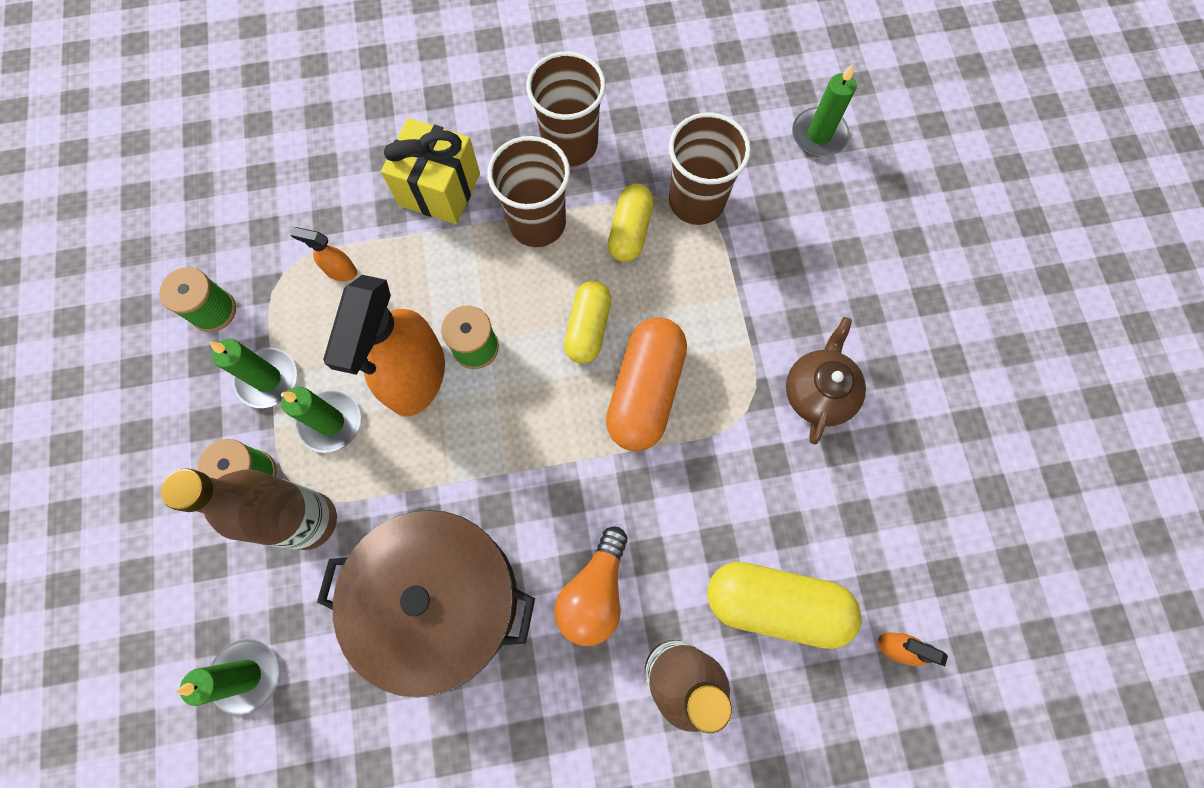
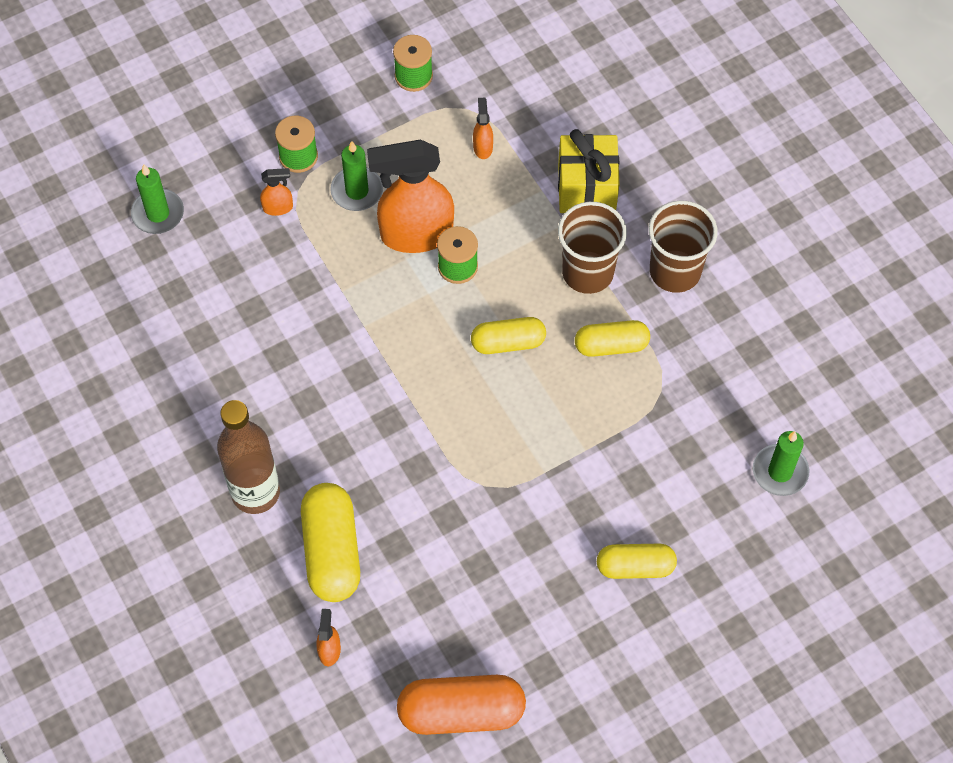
camera: 70 degrees right, 10 degrees down
brown bottle [161,468,337,550] -> orange spray bottle [260,168,293,216]
green candle [209,339,297,408] -> none
brown pot [317,510,535,698] -> none
orange light bulb [554,527,628,646] -> none
orange capsule [606,317,687,451] -> orange capsule moved to [397,675,526,735]
brown cup [669,112,751,225] -> none
brown teapot [786,317,866,444] -> none
none -> yellow capsule [597,544,677,579]

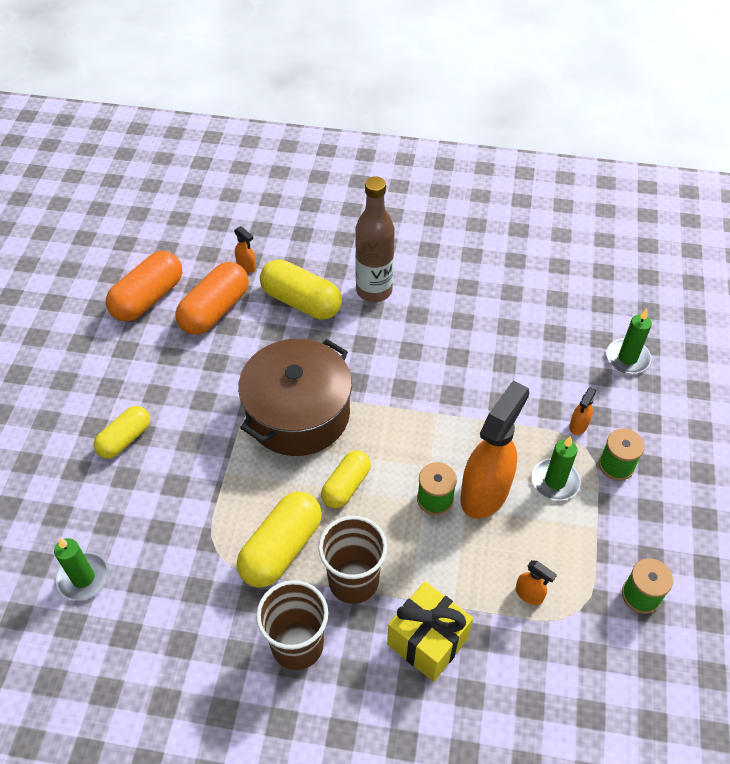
camera: 130 degrees right, 10 degrees down
yellow capsule [575,320,650,357] -> yellow capsule [237,492,322,588], size x1.55
none -> orange capsule [175,262,249,335]
none -> brown pot [238,339,352,456]

